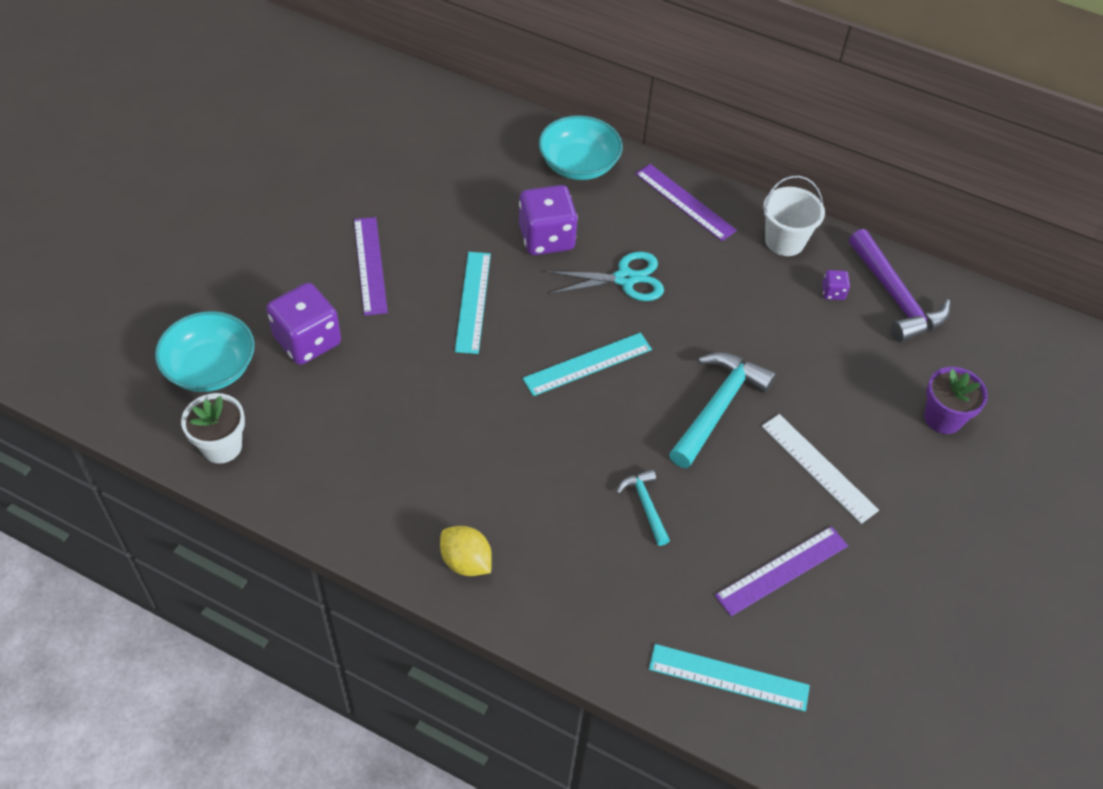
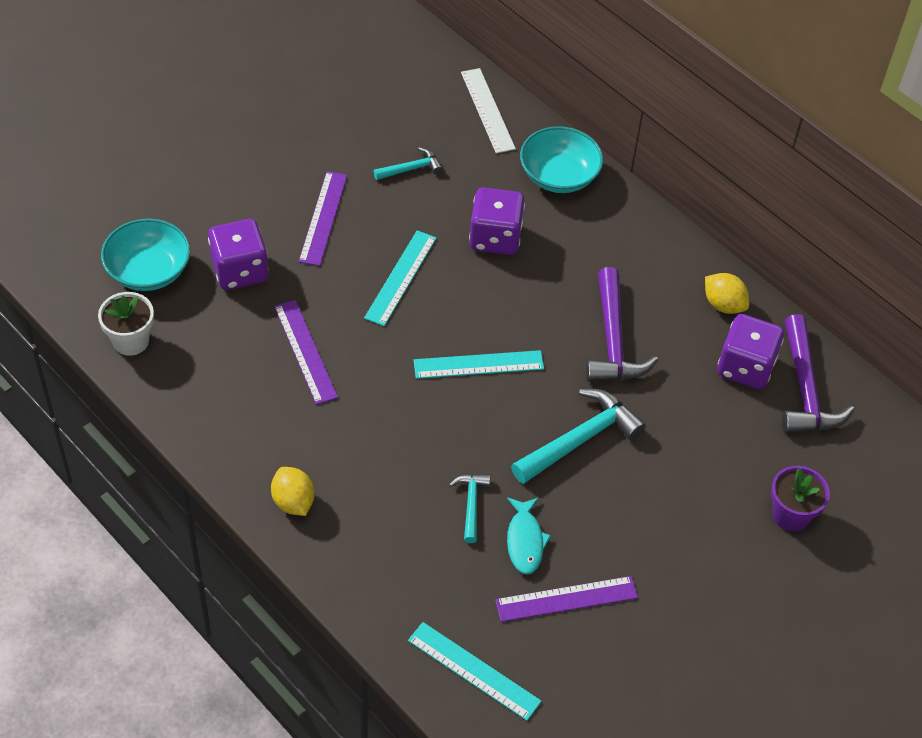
camera: 20 degrees right, 0 degrees up
turquoise scissors [546,252,664,301] -> none
purple ruler [635,164,737,241] -> purple ruler moved to [274,300,338,405]
white ruler [762,414,879,524] -> white ruler moved to [461,68,516,153]
white bucket [763,176,825,256] -> yellow lemon [705,273,749,314]
purple dice [822,270,850,300] -> purple dice [717,314,784,389], size x2.25
none -> turquoise hammer [373,147,443,180]
none -> turquoise fish [507,497,551,574]
none -> purple hammer [586,267,658,382]

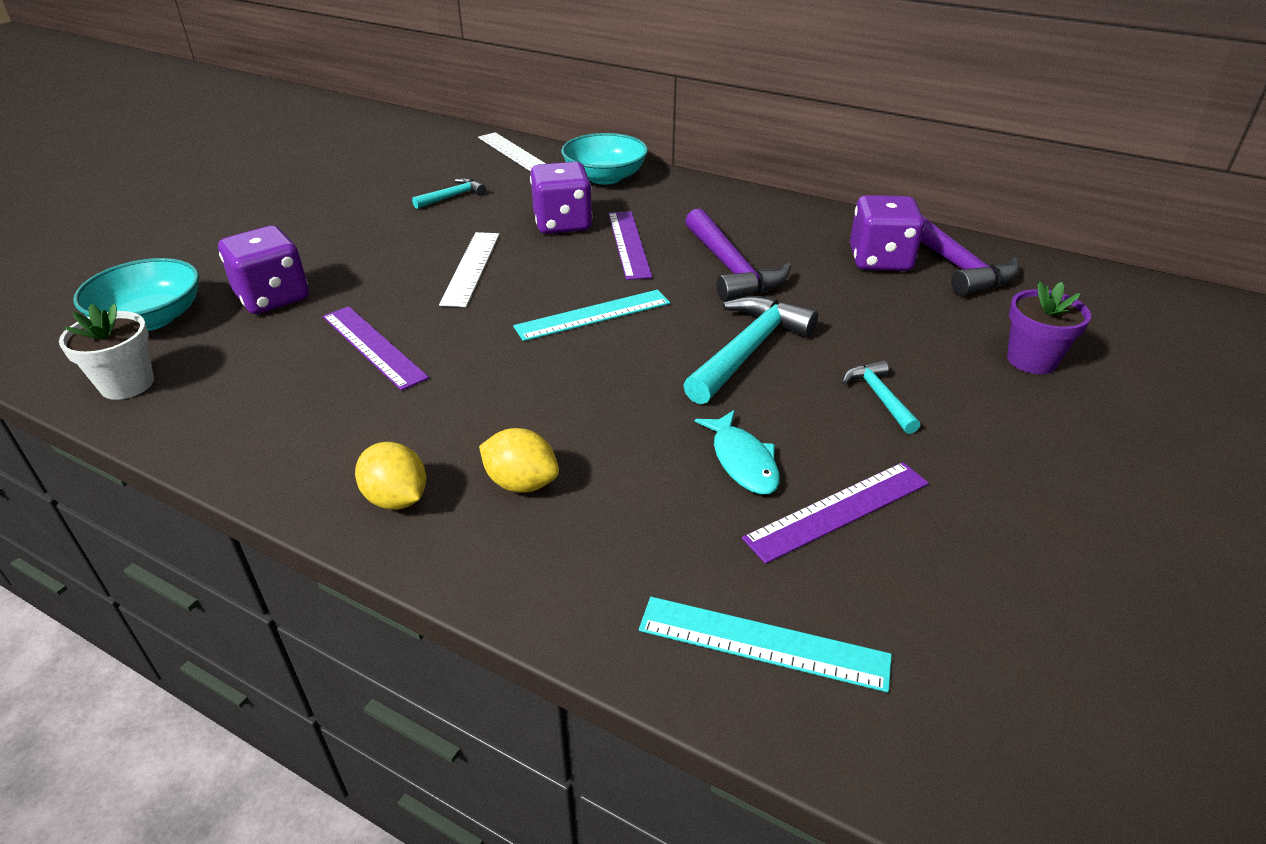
camera: 15 degrees left, 15 degrees down
purple ruler [299,171,347,266] -> purple ruler moved to [608,211,652,280]
turquoise ruler [364,230,437,326] -> white ruler [439,232,500,307]
turquoise hammer [449,474,490,543] -> turquoise hammer moved to [842,360,920,434]
yellow lemon [705,273,749,314] -> yellow lemon moved to [479,428,559,493]

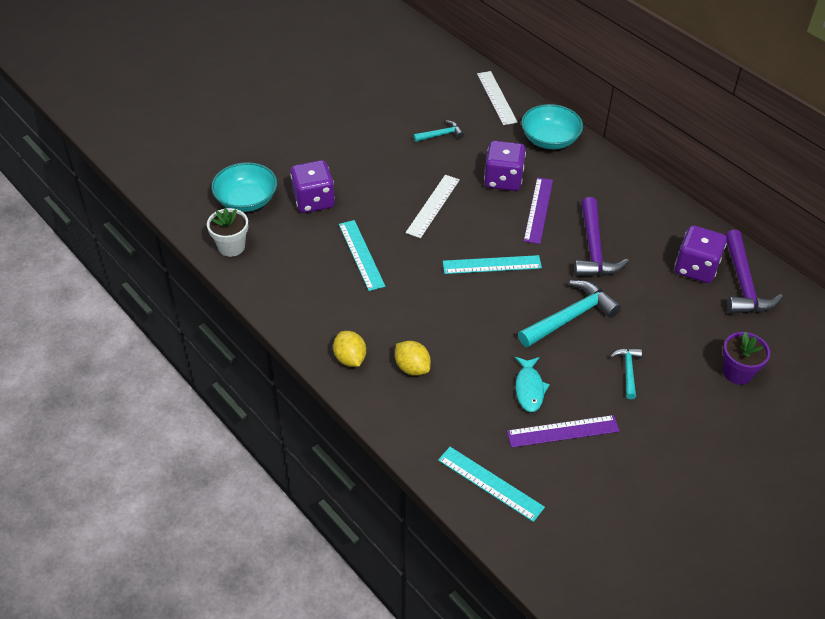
camera: 20 degrees right, 10 degrees up
purple ruler [323,306,429,391] -> turquoise ruler [339,220,386,291]

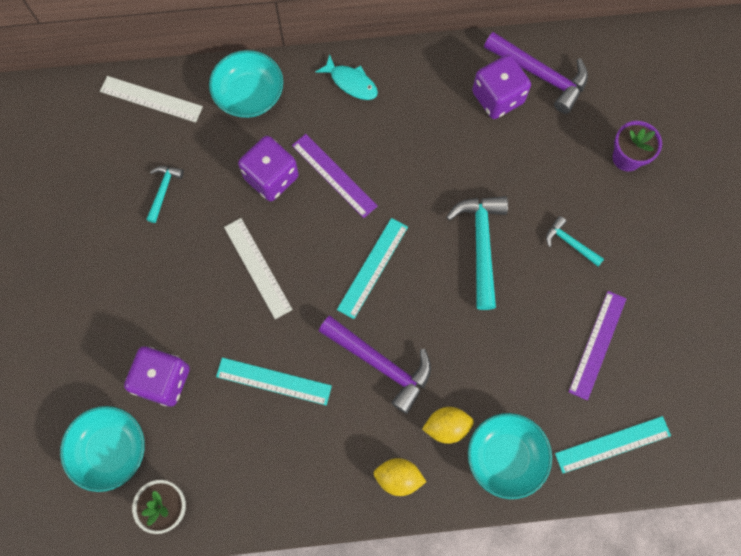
camera: 55 degrees left, 25 degrees up
turquoise fish [515,357,550,412] -> turquoise fish moved to [316,54,378,100]
purple hammer [574,197,629,277] -> purple hammer moved to [319,316,431,414]
none -> turquoise bowl [468,413,552,499]

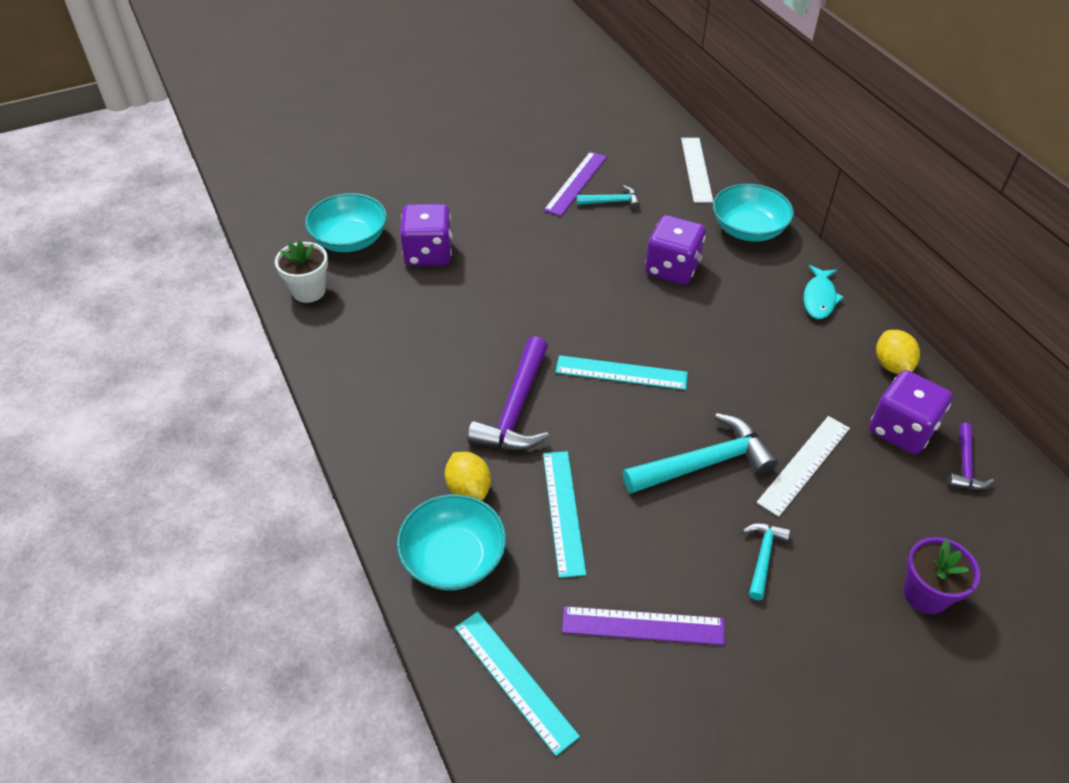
camera: 70 degrees right, 25 degrees down
turquoise ruler [216,357,332,405] -> turquoise ruler moved to [543,451,586,578]
white ruler [224,218,293,319] -> white ruler moved to [756,416,850,517]
purple ruler [292,134,378,218] -> purple ruler moved to [544,151,607,216]
yellow lemon [374,458,426,496] -> yellow lemon moved to [876,330,920,374]
purple hammer [484,32,588,114] -> purple hammer [948,423,994,489], size x0.53

